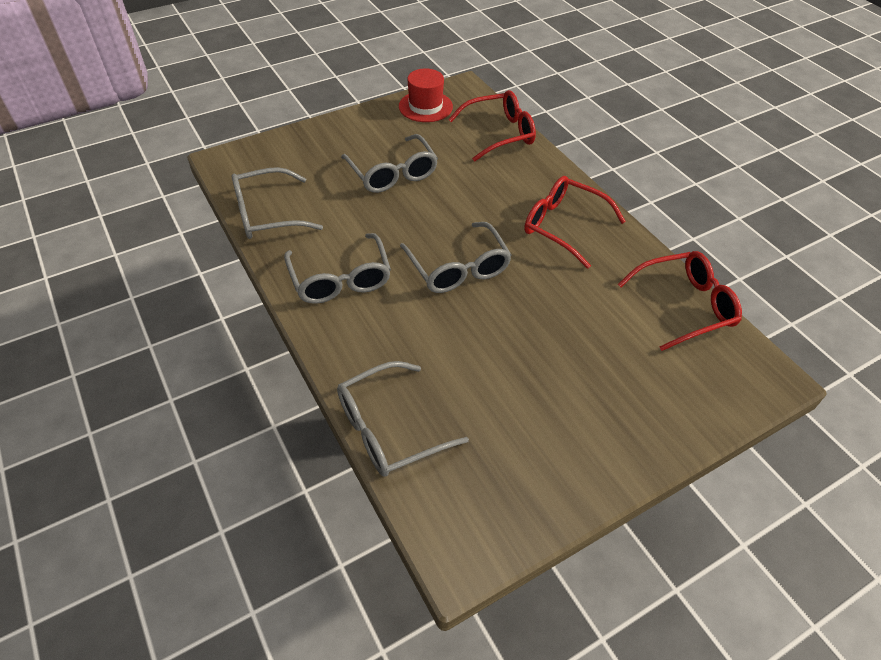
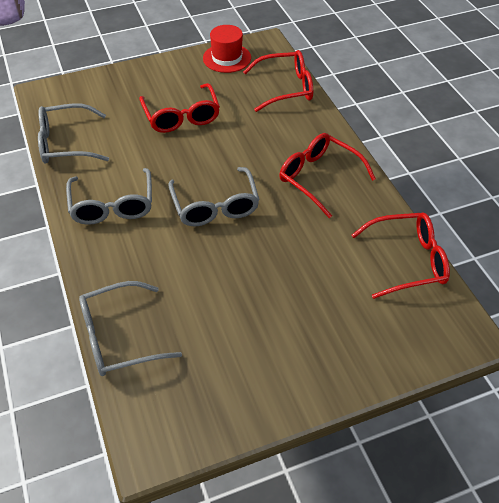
camera: 10 degrees right, 0 degrees up
grey glasses [341,134,438,193] -> red glasses [139,83,220,133]

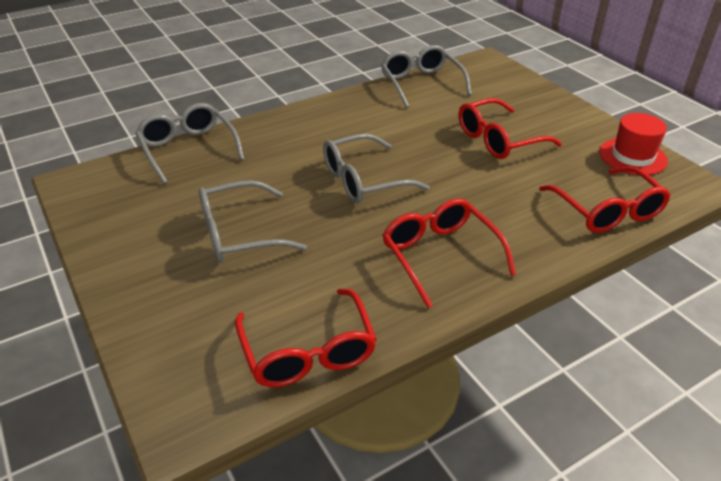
camera: 80 degrees right, 10 degrees down
grey glasses [66,168,152,225] -> grey glasses moved to [199,180,307,262]
red glasses [279,133,376,218] -> red glasses turned 60 degrees counterclockwise [382,198,516,308]

